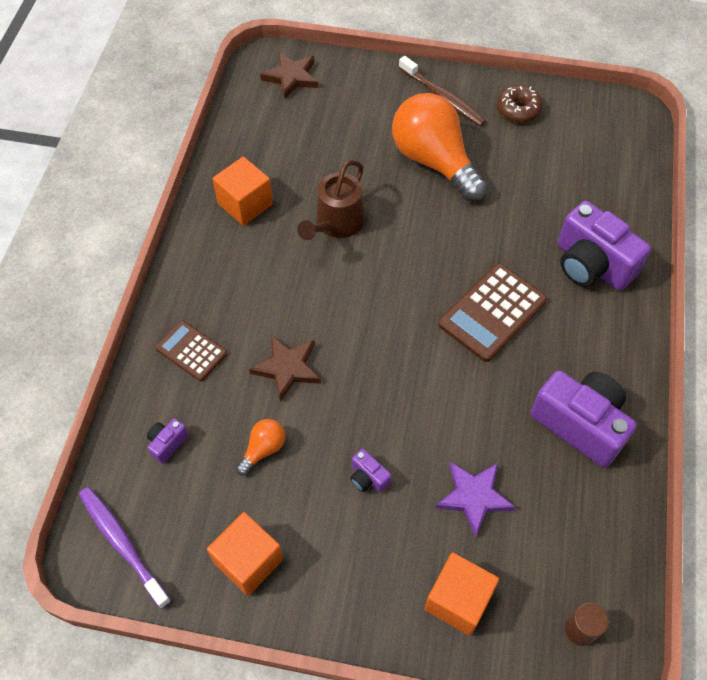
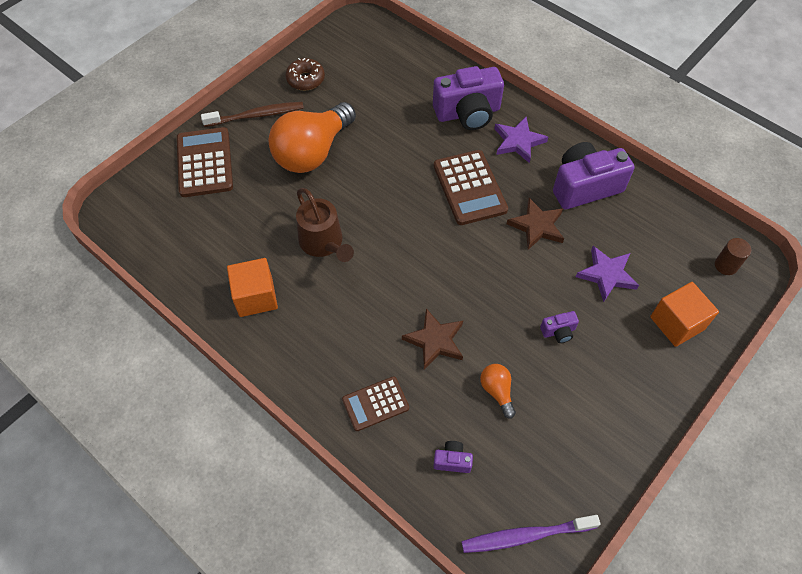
camera: 60 degrees left, 0 degrees up
purple camera [147,418,189,464] -> purple camera turned 120 degrees clockwise [433,441,473,473]
orange cube [207,512,283,596] -> none
brown star [260,52,318,99] -> brown star moved to [507,198,564,250]
orange light bulb [392,93,487,201] -> orange light bulb turned 45 degrees counterclockwise [268,102,356,173]
none -> brown calculator [177,127,233,197]
none -> purple star [494,117,548,163]

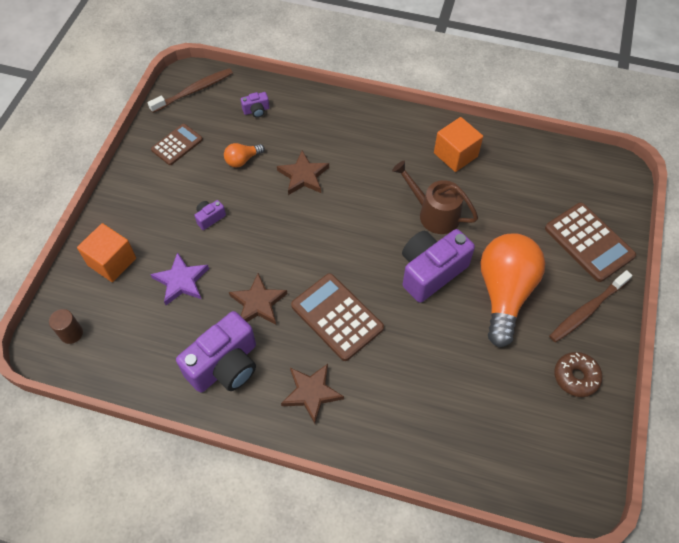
camera: 155 degrees right, 0 degrees up
brown calculator [342,376,409,431] -> brown calculator moved to [151,124,203,165]
purple camera [433,66,504,130] -> purple camera moved to [402,229,475,303]
purple toothbrush [461,515,600,553] -> brown toothbrush [147,68,233,113]
orange light bulb [480,364,516,419] -> orange light bulb turned 105 degrees clockwise [224,143,265,168]
purple star [494,117,548,163] -> brown star [281,364,344,424]

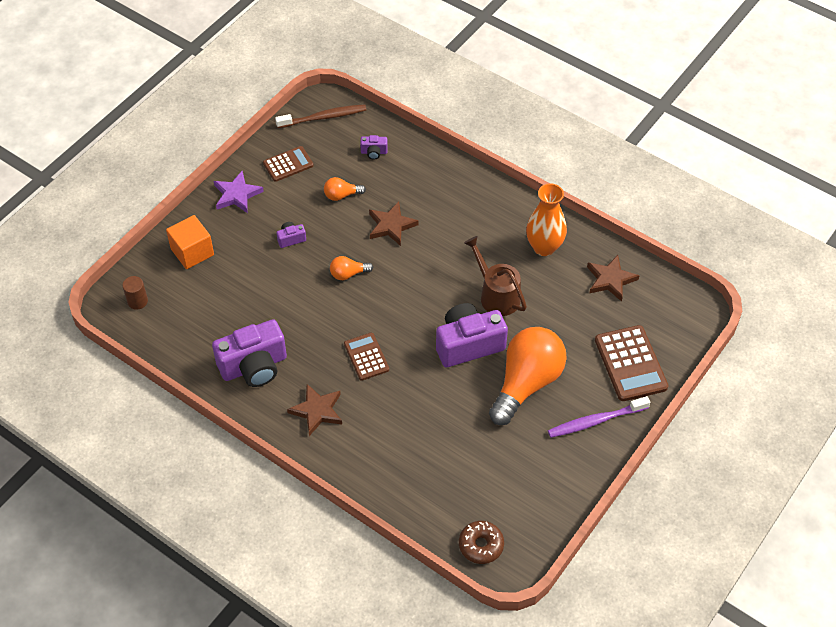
camera: 20 degrees right, 5 degrees down
purple star [150,252,209,305] -> purple star moved to [214,171,264,213]
brown star [229,273,287,325] -> brown star moved to [587,255,639,302]
brown calculator [291,273,384,361] -> brown calculator [344,333,389,381], size x0.62
orange cube [434,117,483,172] -> orange vase [526,183,567,256]
brown toothbrush [549,270,632,342] -> purple toothbrush [548,396,650,438]
brown donut [554,352,603,397] -> brown donut moved to [459,521,504,564]
none -> orange light bulb [330,256,373,280]

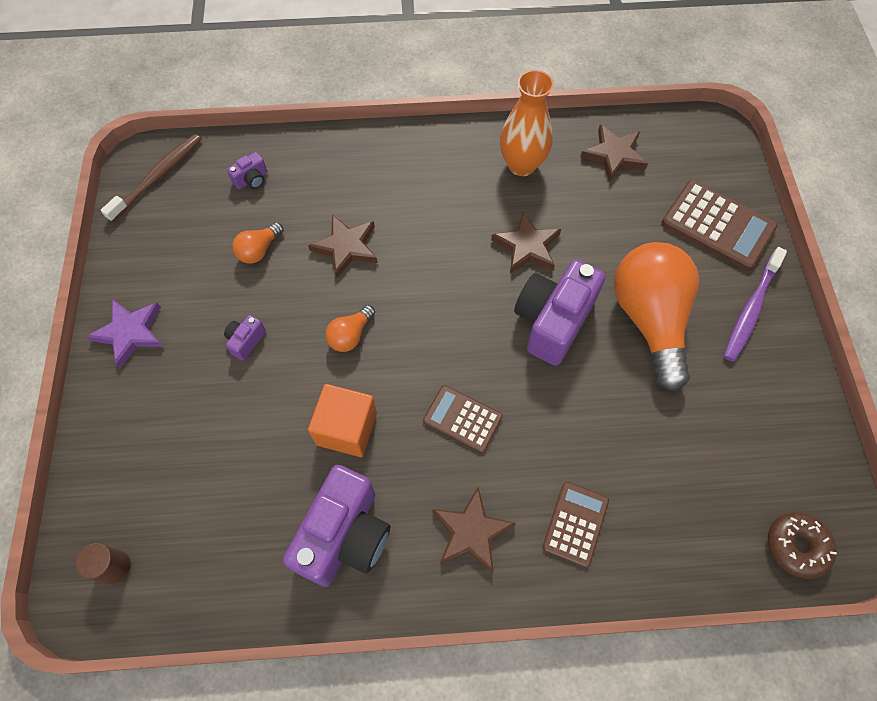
camera: 40 degrees left, 10 degrees up
orange cube [166,215,214,269] -> orange cube moved to [308,384,377,457]
brown calculator [263,146,313,182] -> brown calculator moved to [542,481,609,567]
brown watering can [464,236,527,316] -> brown star [491,211,561,274]

